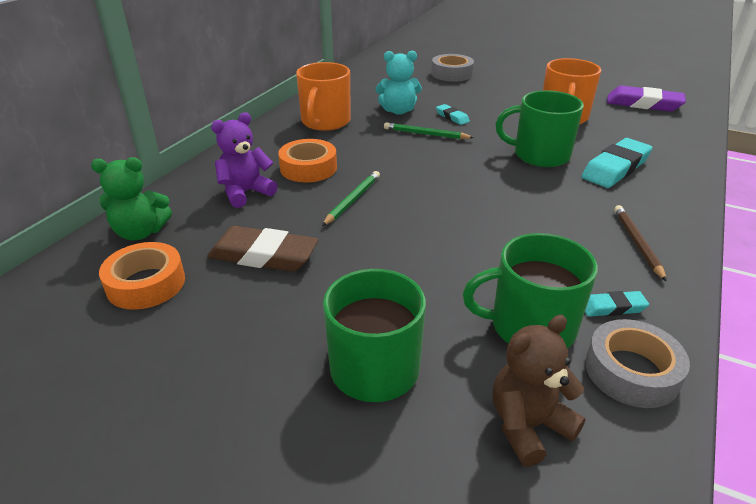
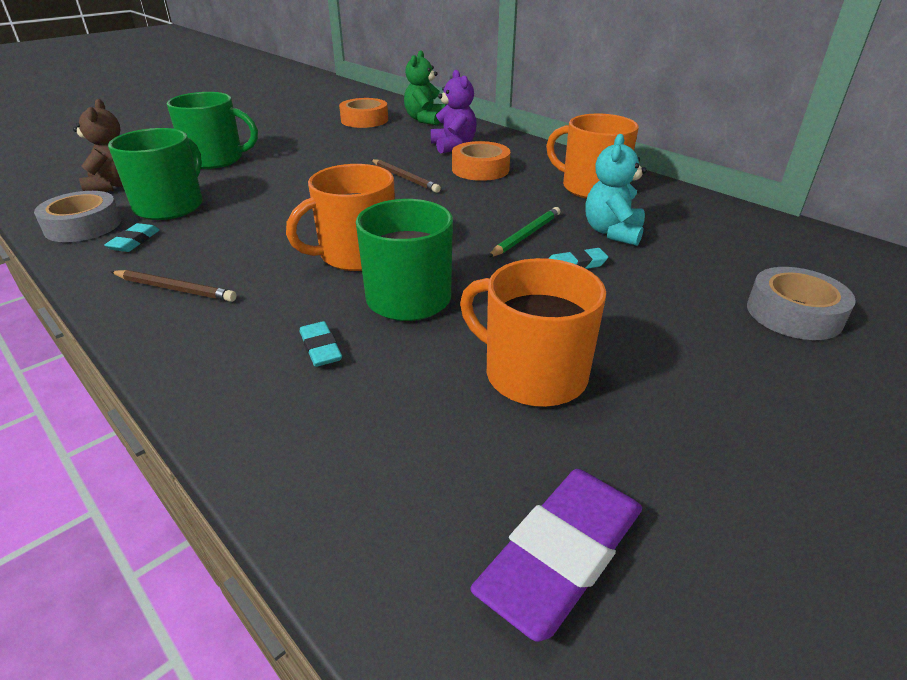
camera: 110 degrees right, 0 degrees up
brown eraser [207,226,319,272] -> none
green pencil [322,171,380,226] -> brown pencil [372,159,441,193]
turquoise eraser [582,138,652,188] -> turquoise eraser [300,321,342,367], size x0.51
none -> orange mug [286,164,395,271]

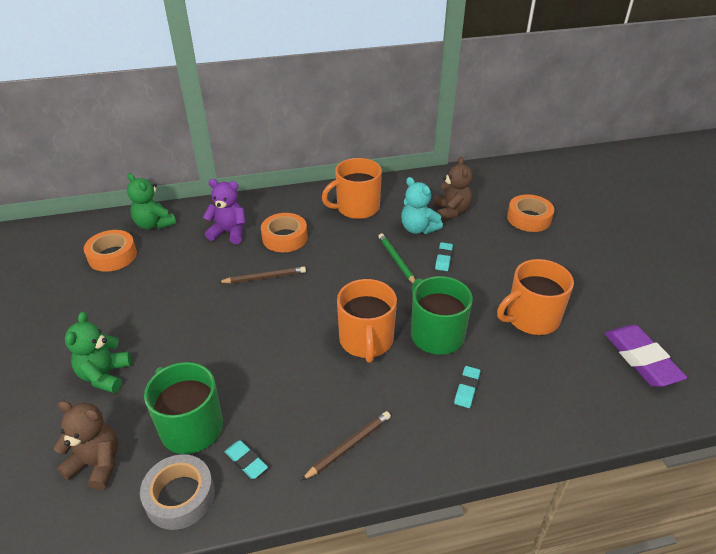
camera: 60 degrees left, 5 degrees up
green mug [167,92,258,169] -> green teddy bear [65,312,131,393]
turquoise eraser [300,321,342,367] -> turquoise eraser turned 75 degrees counterclockwise [454,366,480,408]
grey tape [747,267,856,340] -> orange tape [507,194,554,232]
none -> brown teddy bear [434,157,473,220]

